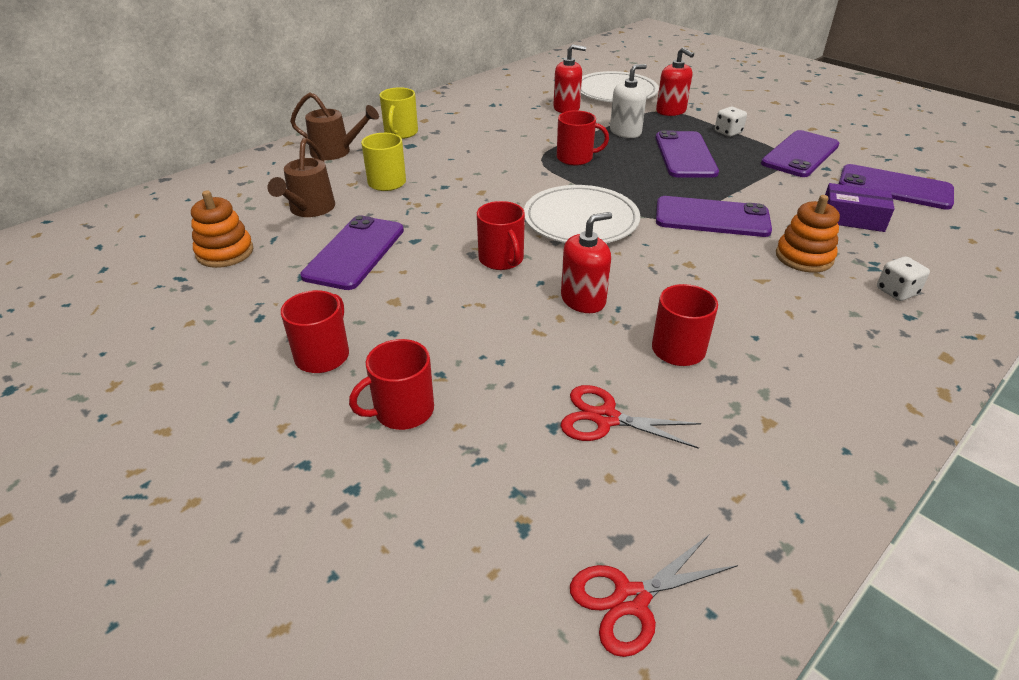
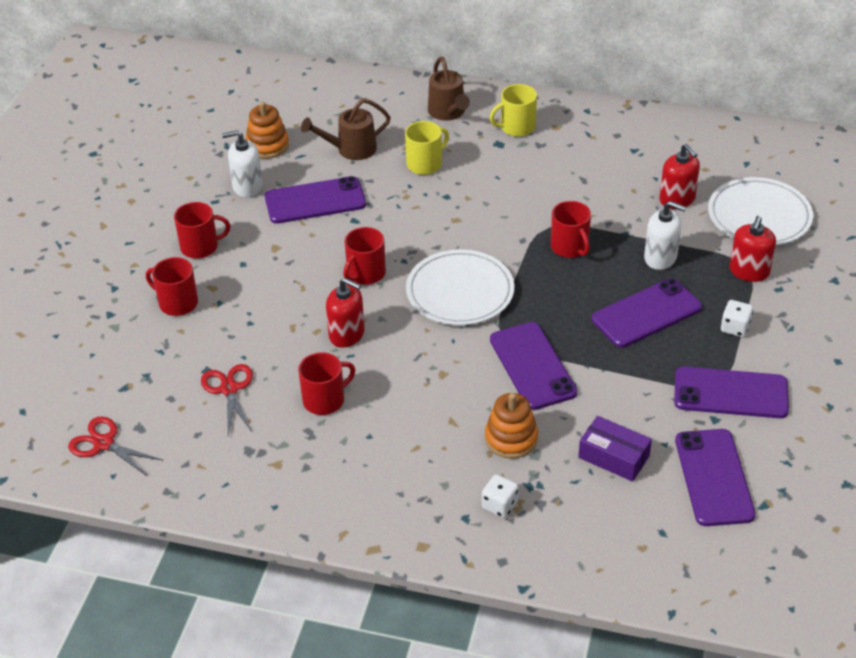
camera: 60 degrees right, 5 degrees up
purple box [825,183,895,232] -> purple box turned 45 degrees counterclockwise [578,416,652,482]
none -> white soap dispenser [222,130,263,197]

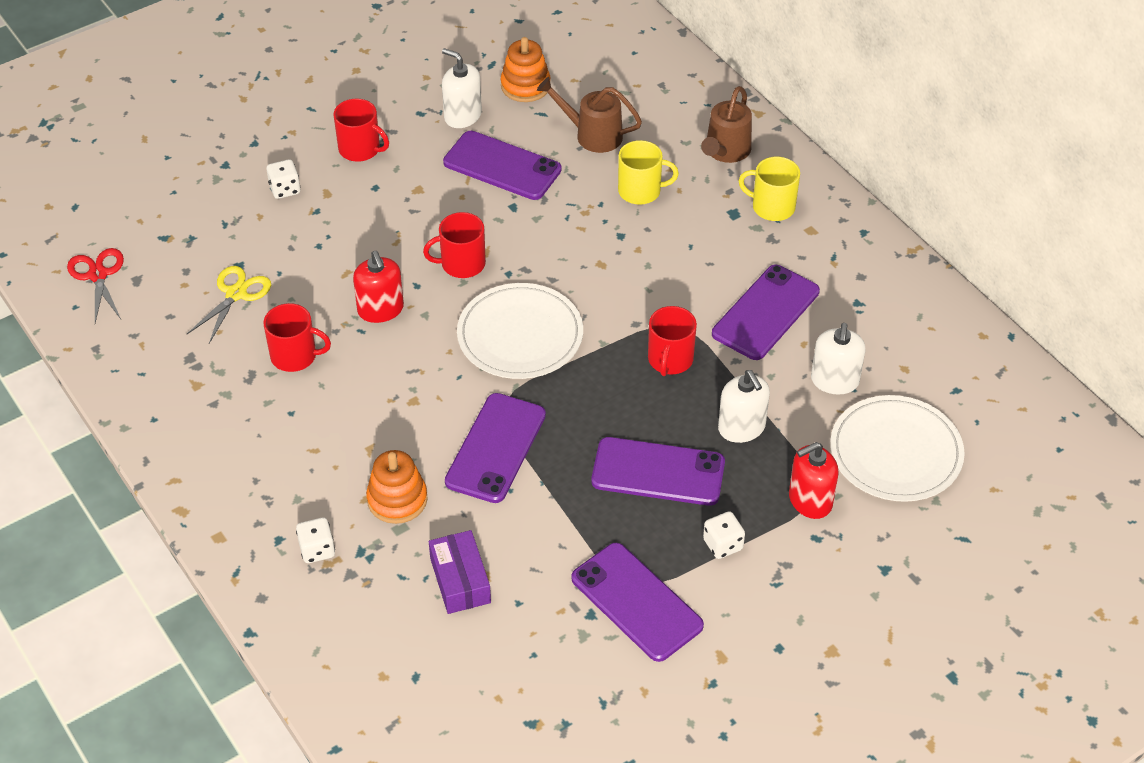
camera: 40 degrees right, 5 degrees up
red mug [146,257,198,316] -> white dice [267,159,301,199]
red scissors [201,364,253,435] -> yellow scissors [187,266,271,344]
red soap dispenser [660,144,700,209] -> white soap dispenser [811,323,866,395]
purple phone [675,429,756,526] -> purple phone moved to [712,265,820,360]

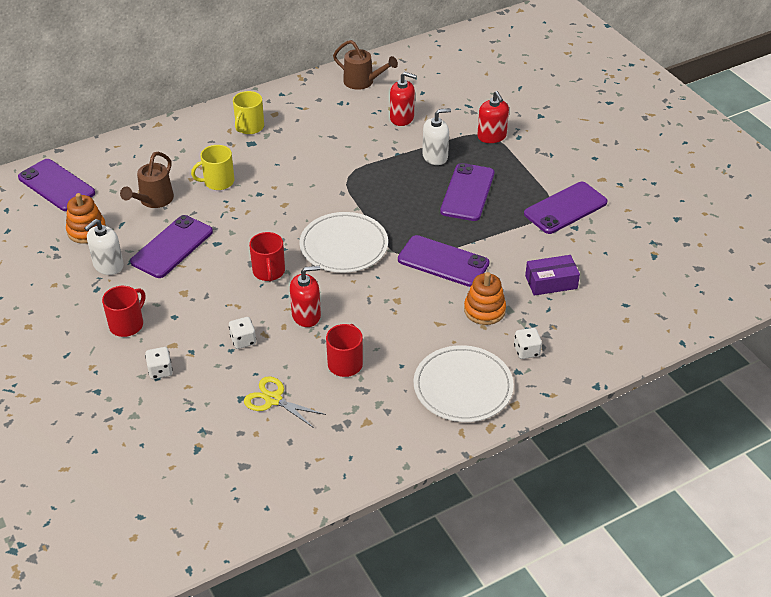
camera: 85 degrees left, 5 degrees down
red scissors [67,248,124,323] -> none
yellow mug [618,140,679,205] -> yellow mug turned 120 degrees counterclockwise [191,145,234,190]
red mug [648,306,697,376] -> none
brown watering can [701,86,752,163] -> brown watering can moved to [333,40,398,90]
white dice [703,511,745,559] -> white dice moved to [229,317,256,349]
purple phone [712,265,820,360] -> purple phone moved to [18,159,95,211]
white soap dispenser [811,323,866,395] -> red soap dispenser [390,72,417,126]
white plate [830,395,965,502] -> white plate moved to [414,345,514,422]

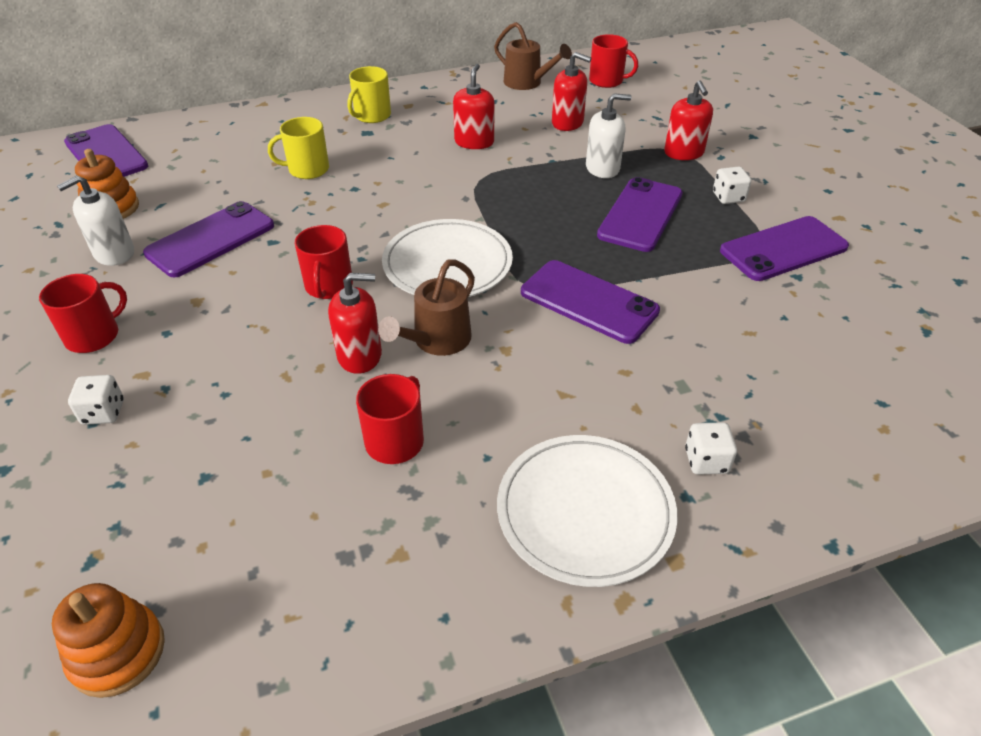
camera: 10 degrees right, 0 degrees up
brown watering can [120,152,174,208] -> brown watering can moved to [378,259,475,356]
white dice [229,317,256,349] -> white dice moved to [713,167,751,204]
yellow scissors [244,376,326,428] -> none
orange stacking toy [464,272,506,325] -> orange stacking toy moved to [52,583,165,698]
purple box [525,255,580,296] -> none
none -> red soap dispenser [453,64,494,149]
none -> red mug [589,34,638,88]

